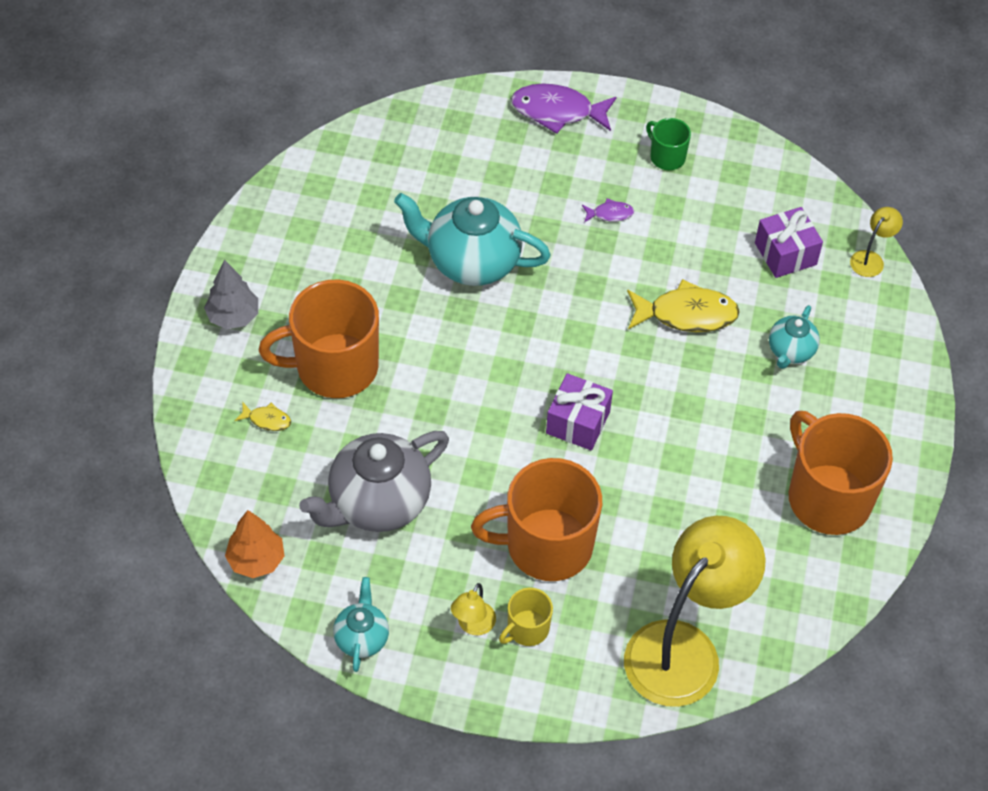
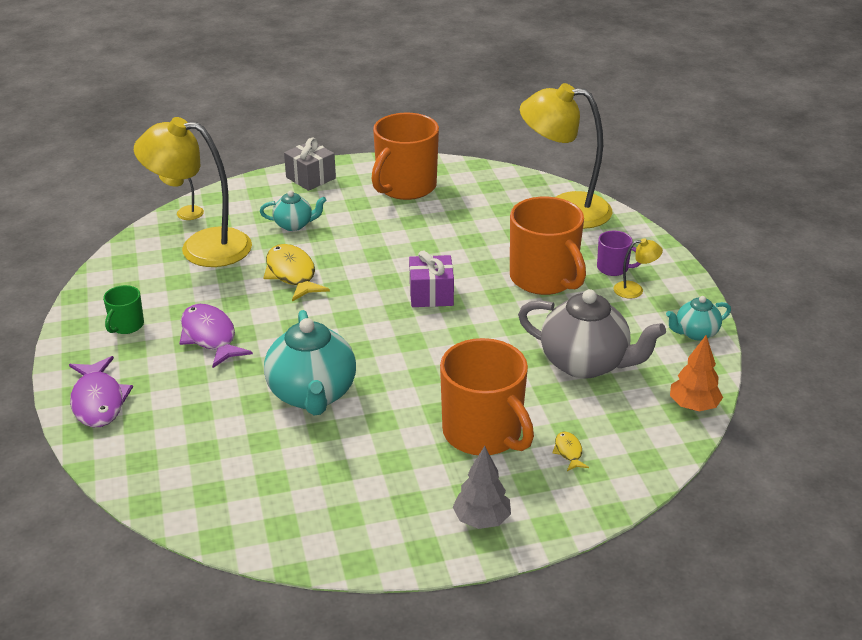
camera: 115 degrees left, 20 degrees down
yellow mug [499,588,553,646] -> purple mug [597,231,641,276]
purple fish [582,198,634,223] -> purple fish [180,304,253,368], size x2.09
purple gift [755,207,823,278] -> yellow lamp [134,117,252,267]
none -> grey gift [284,138,336,191]

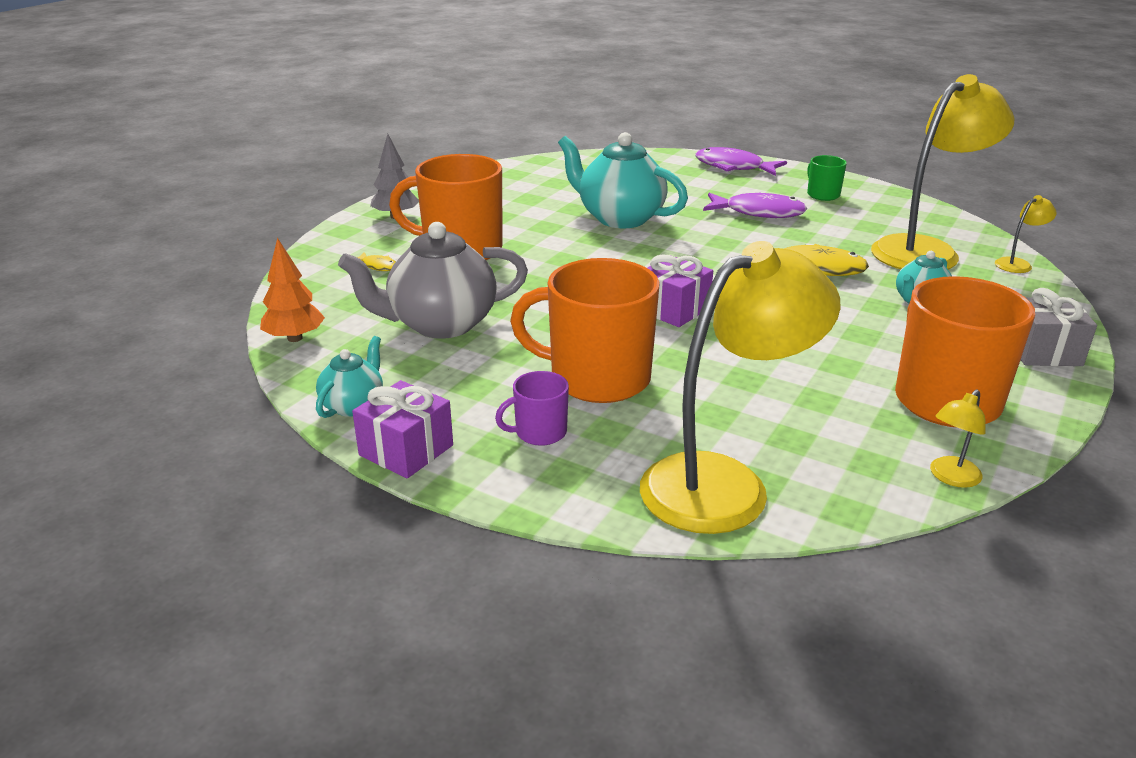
camera: 135 degrees right, 5 degrees down
yellow lamp [614,238,663,299] -> yellow lamp moved to [930,390,986,488]
none -> purple gift [352,380,453,478]

